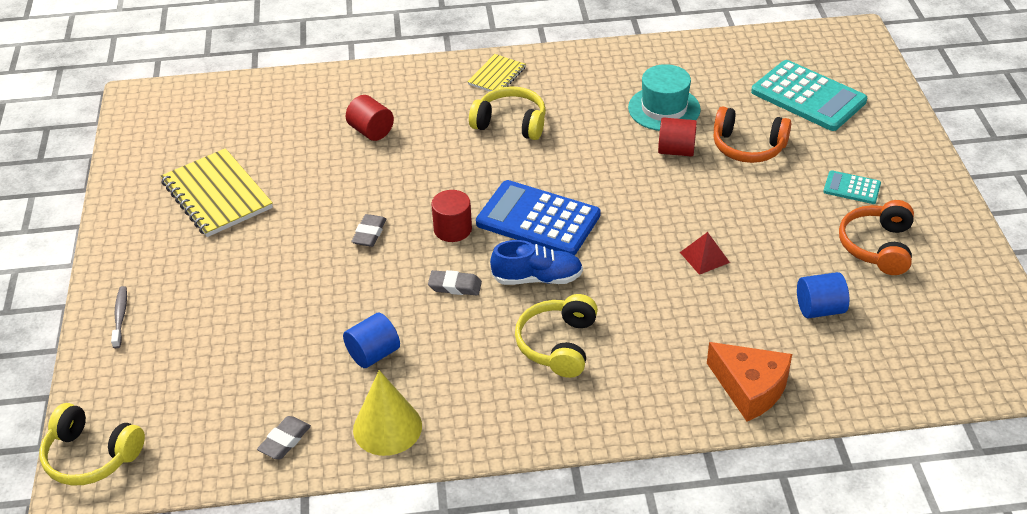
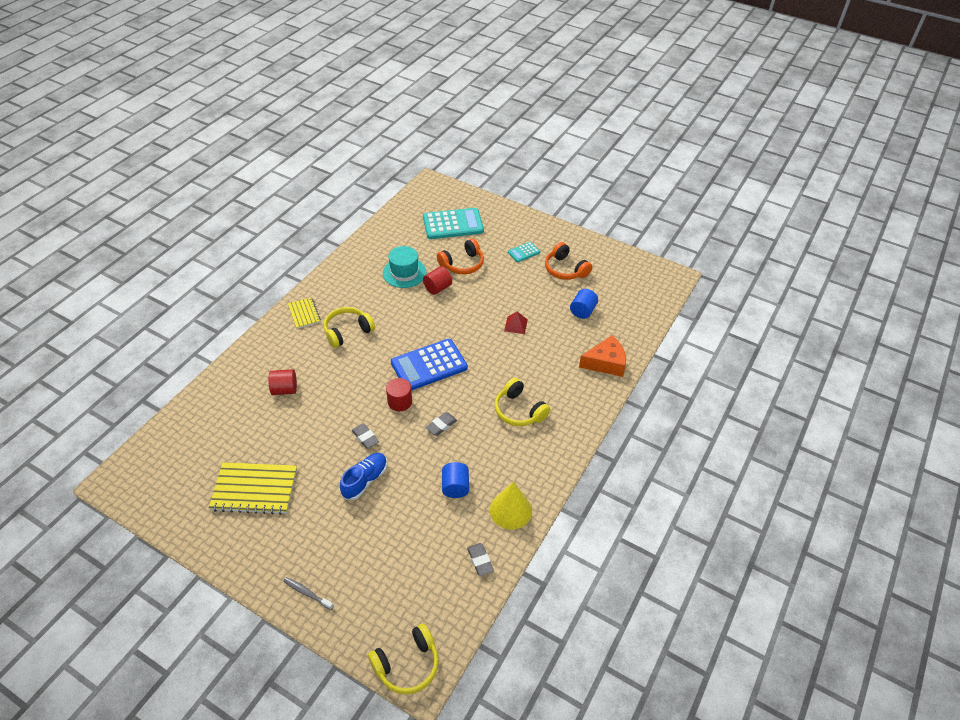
camera: 55 degrees left, 5 degrees up
blue shoe [490,240,583,285] -> blue shoe moved to [340,453,387,500]

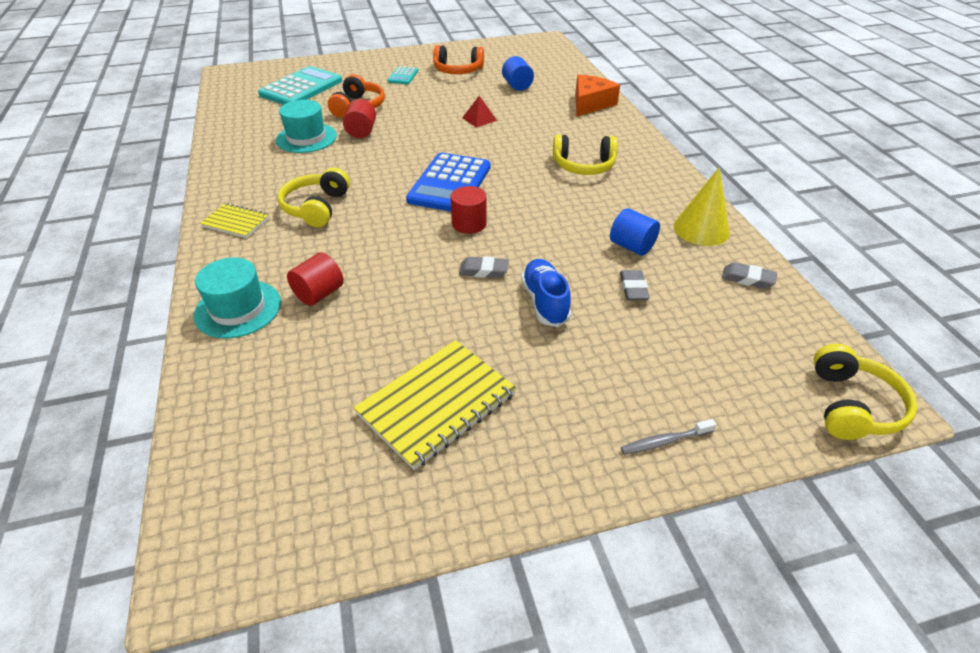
camera: 45 degrees left, 5 degrees down
grey eraser [425,412,457,436] -> grey eraser moved to [620,270,650,301]
none -> turquoise hat [194,258,281,338]

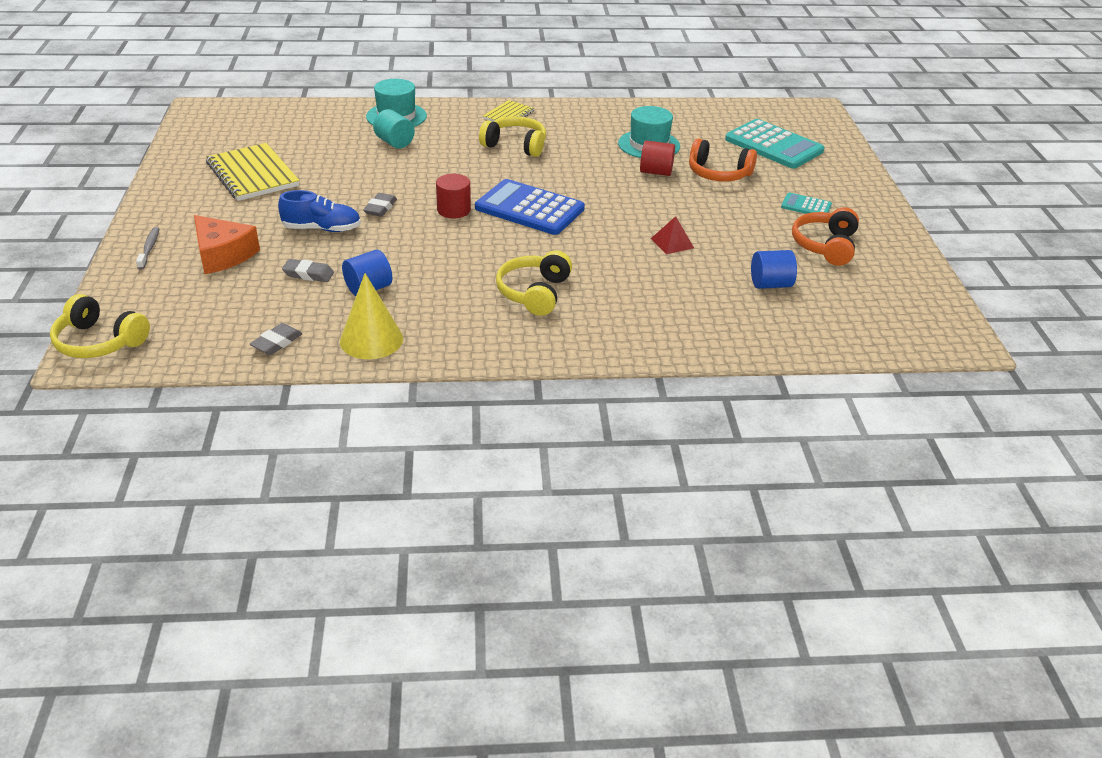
camera: 100 degrees right, 5 degrees down
red cylinder [287,252,344,306] -> turquoise cylinder [373,109,415,149]
orange cheese [575,75,620,116] -> orange cheese moved to [194,215,260,274]

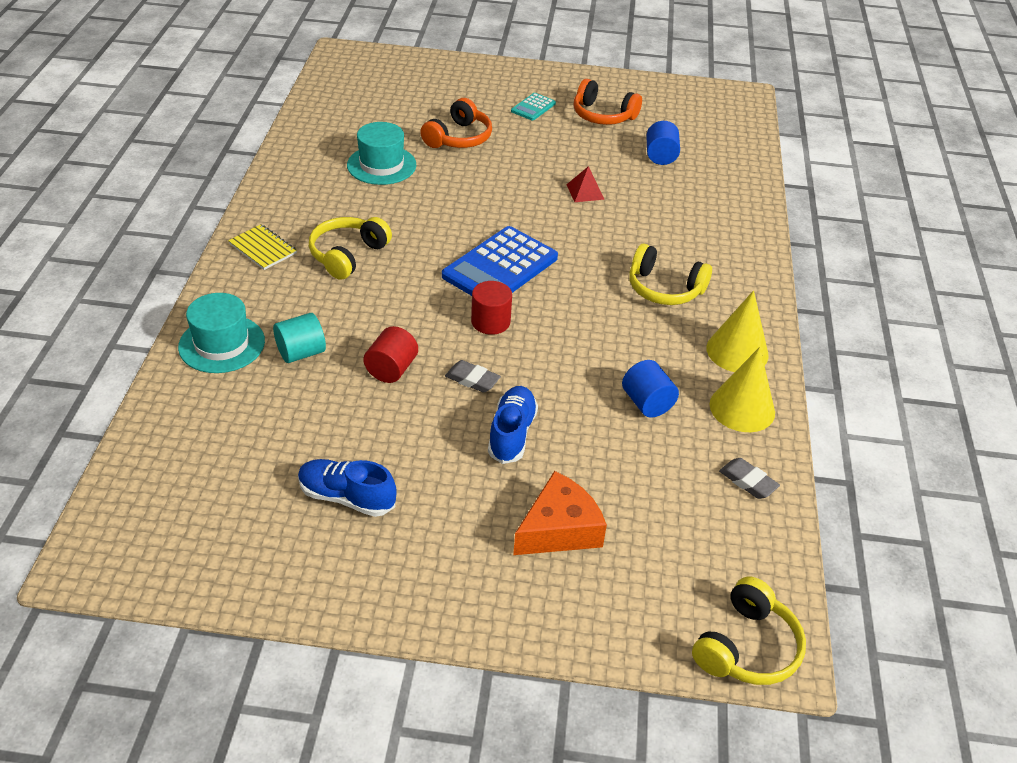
camera: 80 degrees left, 5 degrees up
grey toothbrush [136,227,159,269] -> none
yellow notebook [206,143,300,201] -> blue shoe [298,459,397,517]
grey eraser [282,259,334,282] -> none
red cylinder [640,141,675,176] -> red cylinder moved to [363,326,418,383]
turquoise calculator [725,119,824,169] -> none
none -> yellow cone [706,290,769,372]

